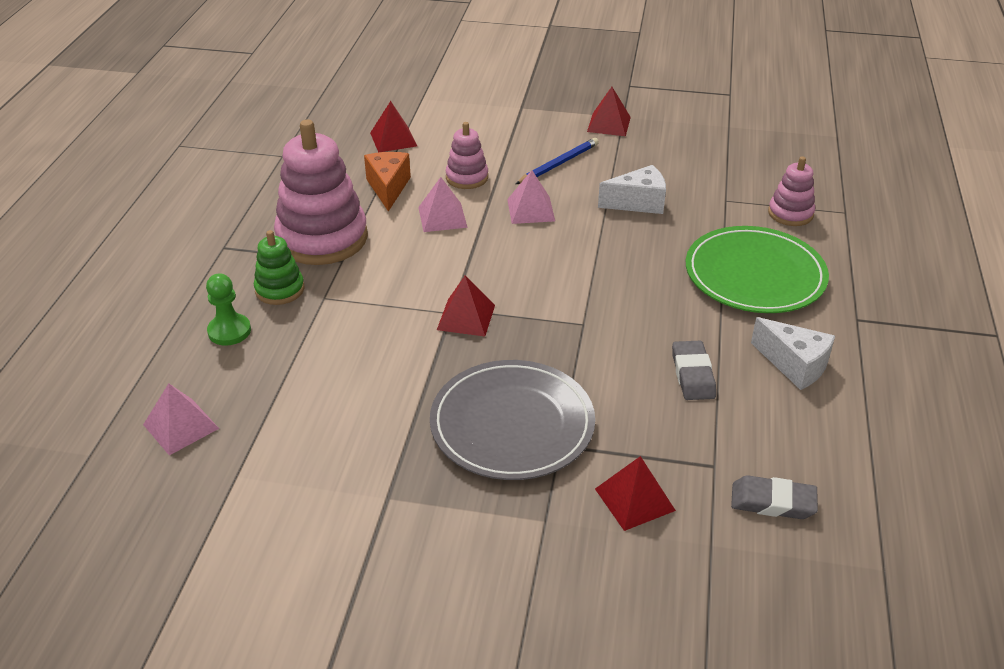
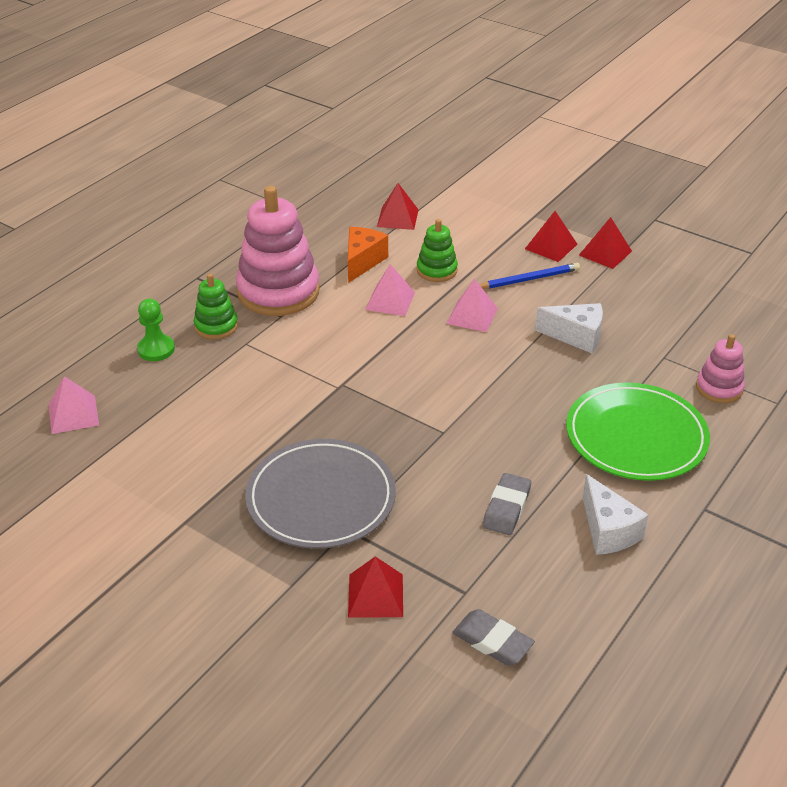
camera: 25 degrees right, 0 degrees up
red pyramid [437,276,495,336] -> red pyramid moved to [525,211,578,262]
pink stacking toy [446,122,488,189] -> green stacking toy [417,219,458,282]

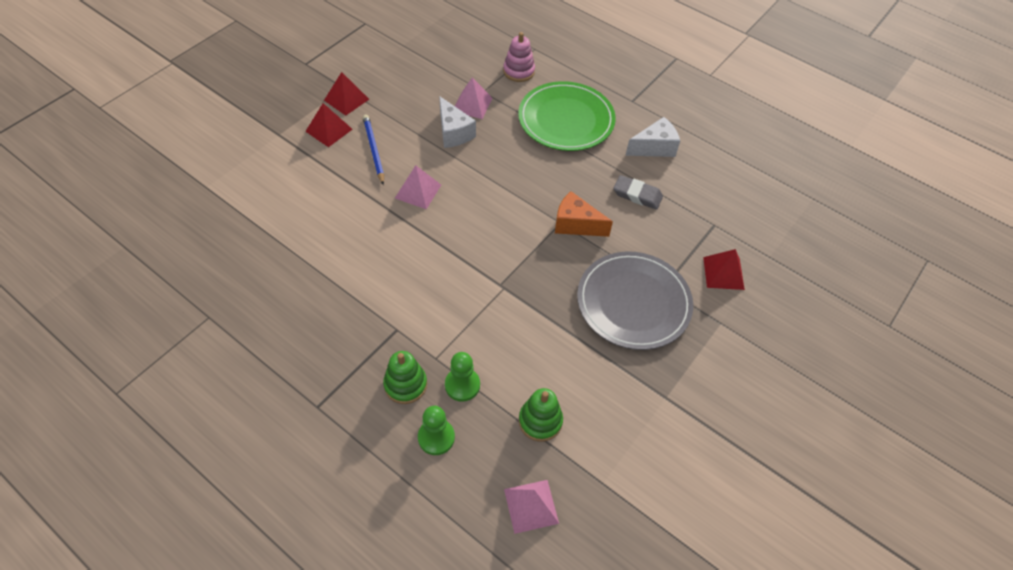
camera: 90 degrees left, 15 degrees up
pink stacking toy [236,186,320,316] -> none
orange cheese [348,227,388,283] -> orange cheese moved to [555,191,613,237]
pink pyramid [365,264,415,316] -> pink pyramid moved to [455,77,492,119]
red pyramid [377,183,419,230] -> none
green stacking toy [417,219,458,282] -> green stacking toy moved to [519,388,563,442]
grey eraser [452,609,535,666] -> none
white cheese [535,303,603,353] -> white cheese turned 135 degrees clockwise [439,96,476,148]
none -> green pawn [445,352,480,402]

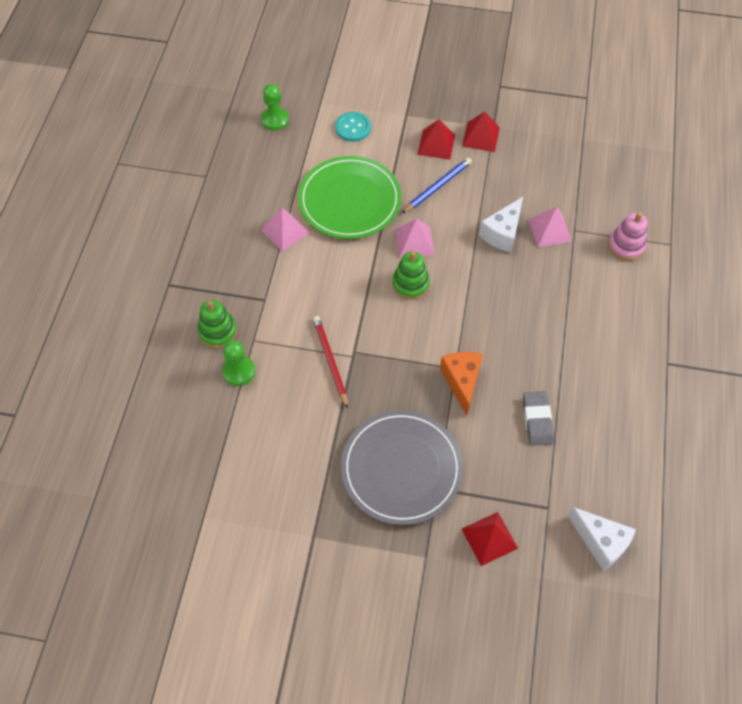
camera: 65 degrees right, 5 degrees up
green pawn [418,406,455,455] -> green pawn moved to [261,84,289,131]
pink pyramid [504,480,559,534] -> pink pyramid moved to [261,208,310,252]
green plate [518,81,616,151] -> green plate moved to [298,156,401,239]
green stacking toy [519,388,563,442] -> green stacking toy moved to [392,251,430,300]
white cheese [625,117,680,157] -> white cheese moved to [568,507,636,571]
none -> red pencil [313,316,348,409]
none -> turquoise button [335,112,371,142]

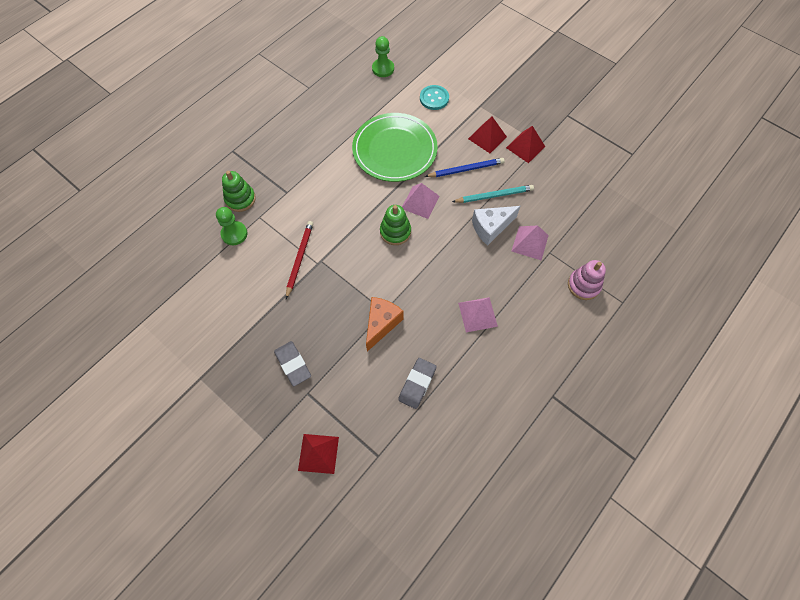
camera: 30 degrees right, 5 degrees up
pink pyramid [261,208,310,252] -> pink pyramid moved to [458,297,498,332]
grey plate [341,410,463,525] -> grey eraser [274,341,311,386]
white cheese [568,507,636,571] -> none
none -> turquoise pencil [452,185,534,203]

